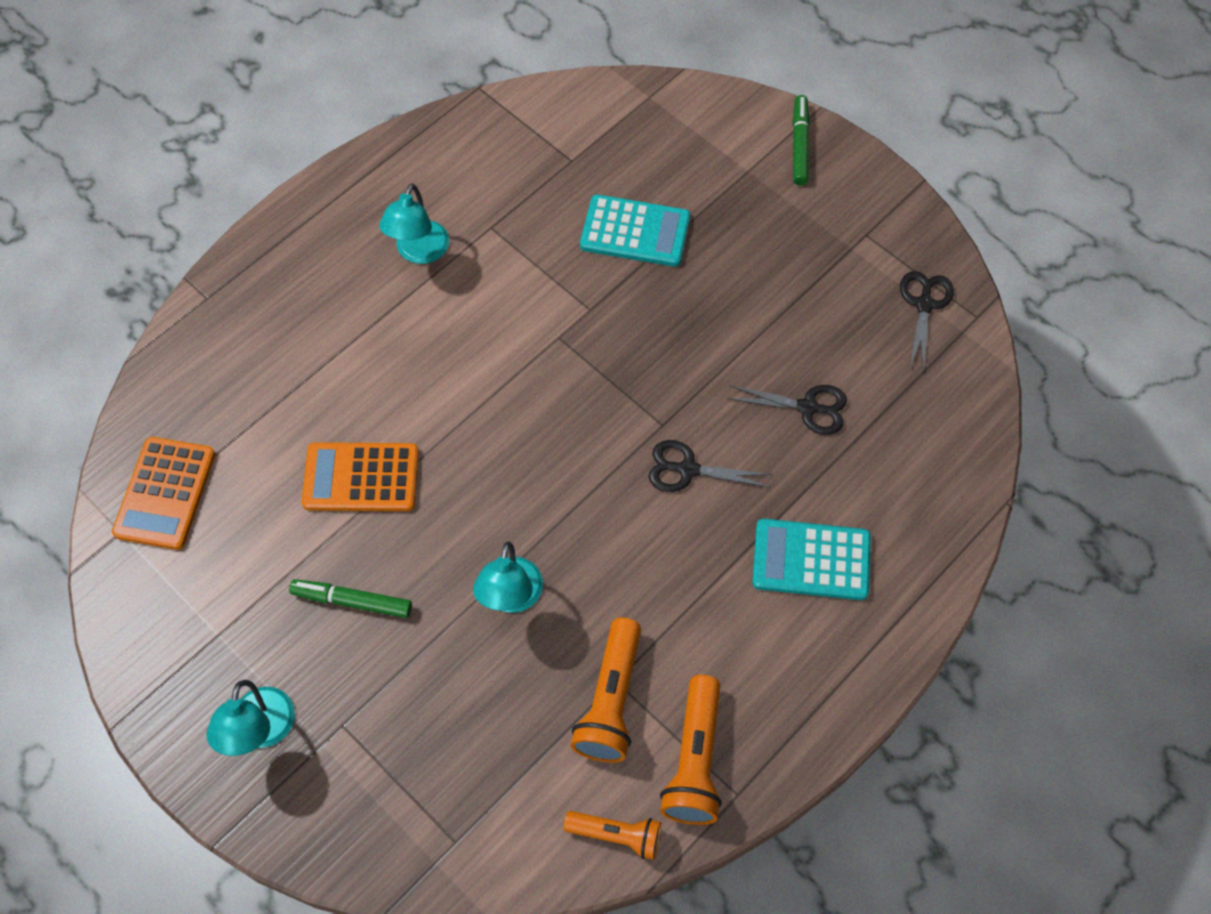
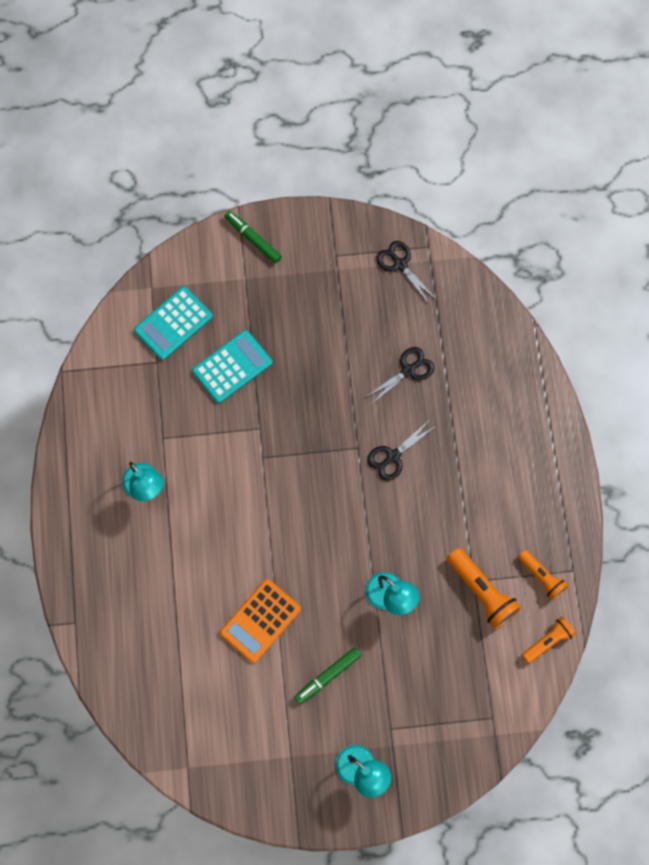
camera: 50 degrees left, 10 degrees up
orange calculator [112,437,215,550] -> none
orange flashlight [660,675,722,825] -> orange flashlight [518,550,568,600], size x0.65
turquoise calculator [752,519,871,600] -> turquoise calculator moved to [134,286,213,360]

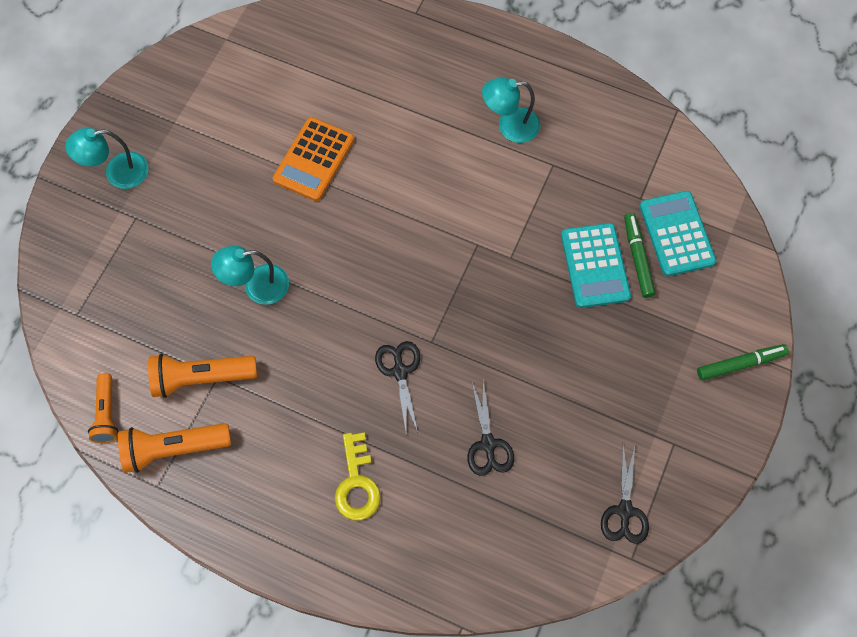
camera: 120 degrees right, 5 degrees down
orange calculator [220,579,301,663] -> orange calculator turned 135 degrees counterclockwise [273,117,354,201]
green marker [294,647,361,704] -> green marker moved to [624,213,656,298]
black scissors [376,241,437,305] -> black scissors turned 105 degrees clockwise [601,445,649,544]
orange flashlight [518,550,568,600] -> orange flashlight [118,423,231,473], size x1.54
none -> yellow key [335,432,381,520]

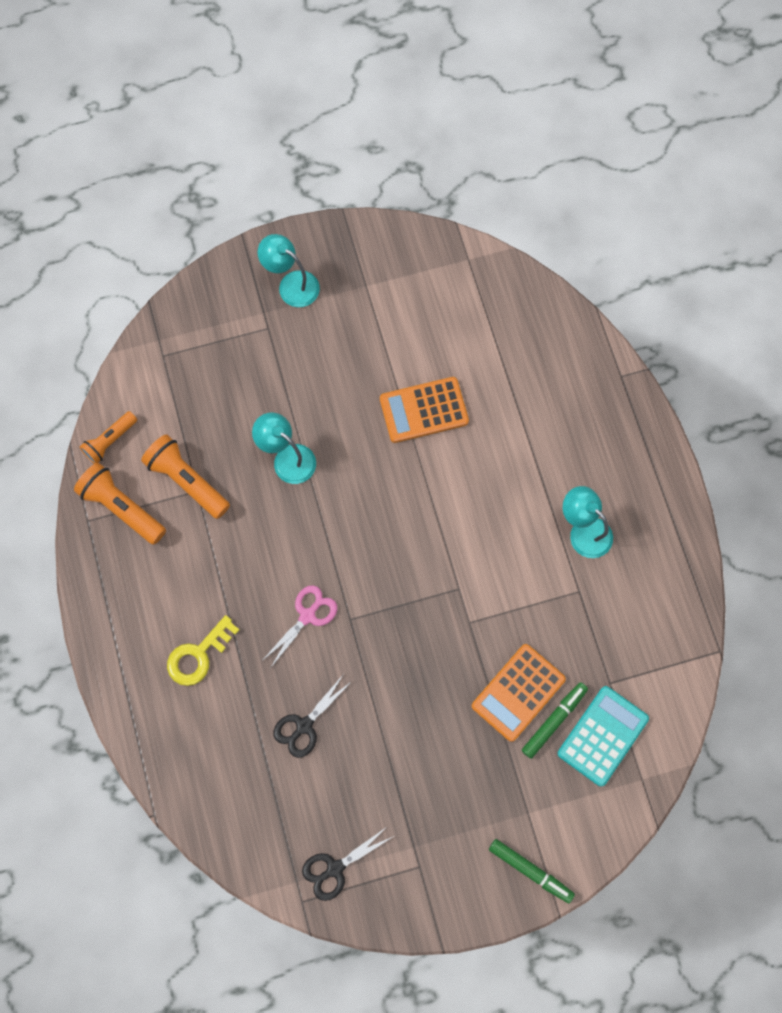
camera: 50 degrees right, 5 degrees up
black scissors [375,341,420,433] -> pink scissors [262,585,337,667]
turquoise calculator [561,223,631,308] -> orange calculator [472,644,566,742]

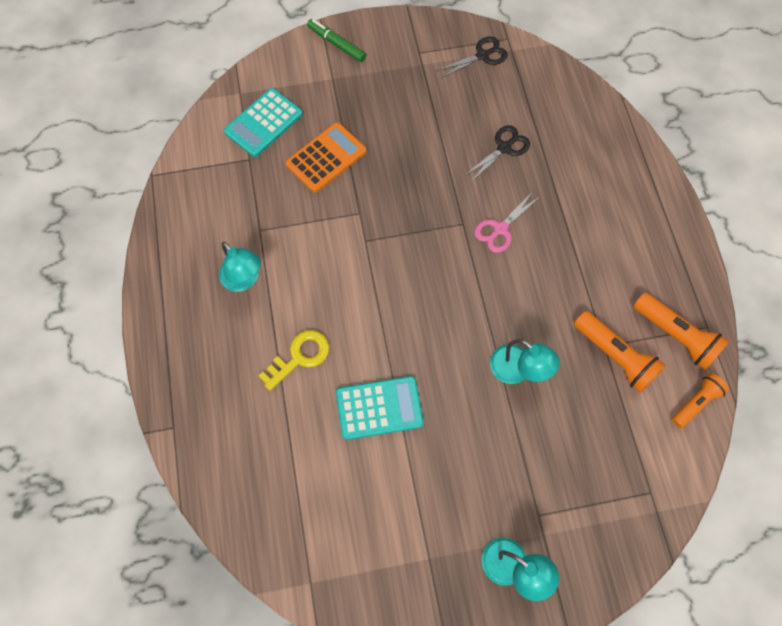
camera: 175 degrees left, 5 degrees down
yellow key [167,615,239,686] -> yellow key moved to [259,330,330,391]
orange calculator [380,377,469,443] -> turquoise calculator [336,376,424,440]
green marker [522,682,588,759] -> none

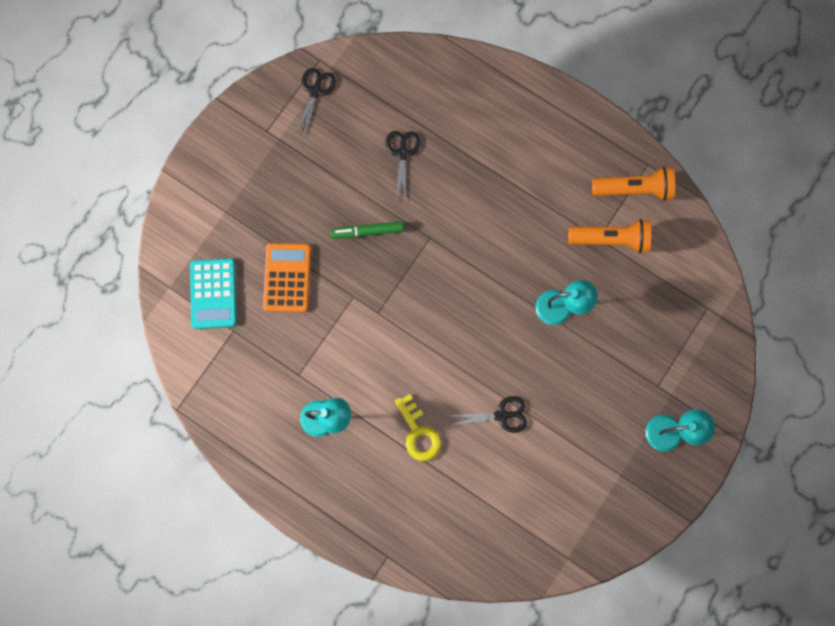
camera: 45 degrees left, 10 degrees up
yellow key [259,330,330,391] -> yellow key turned 150 degrees clockwise [395,394,441,461]
green marker [307,19,366,62] -> green marker moved to [330,221,404,239]
turquoise calculator [336,376,424,440] -> black scissors [450,396,527,433]
pink scissors [474,191,541,253] -> none
orange flashlight [672,373,729,428] -> none

